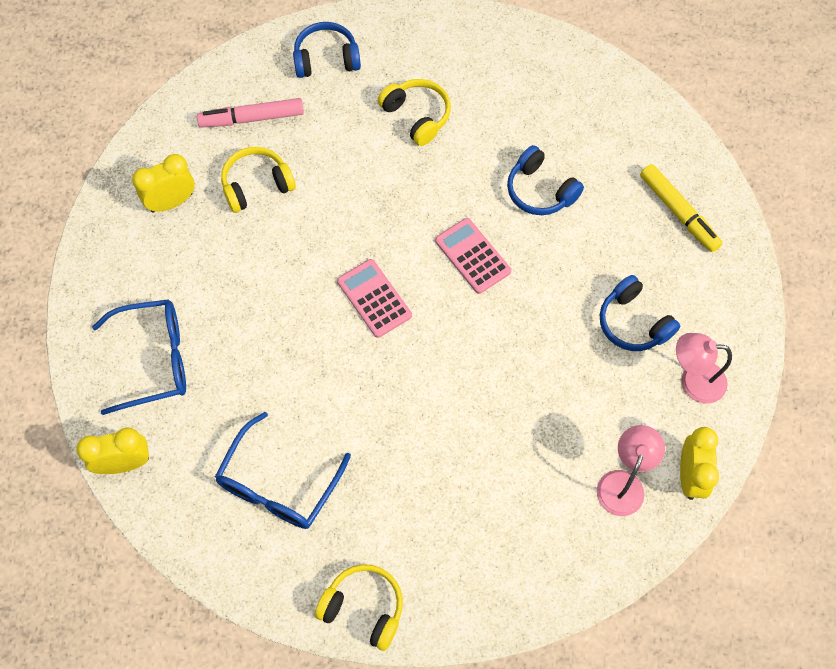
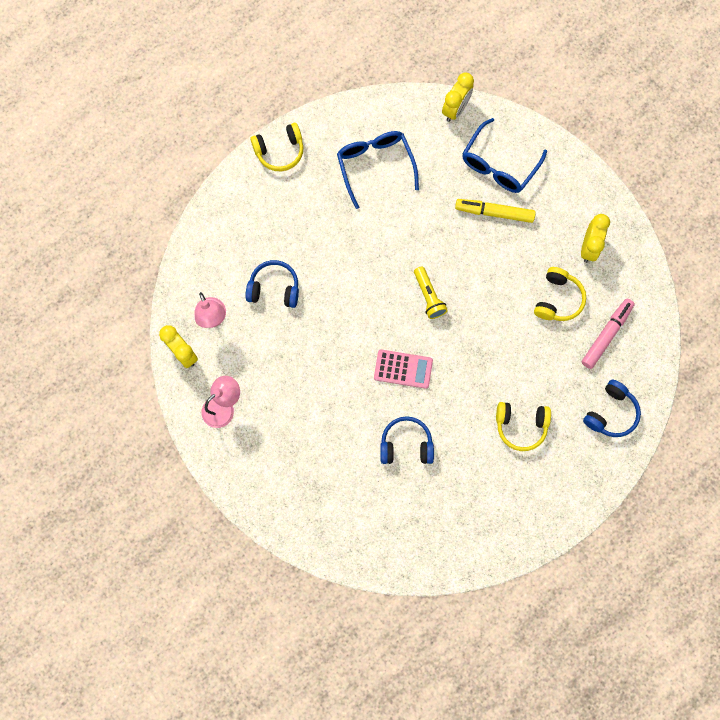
camera: 135 degrees right, 10 degrees up
pink calculator [337,259,412,338] -> yellow flashlight [414,266,448,319]
blue headphones [600,275,680,351] -> blue headphones moved to [245,260,299,308]
yellow marker [640,164,722,252] -> yellow marker moved to [455,199,536,223]

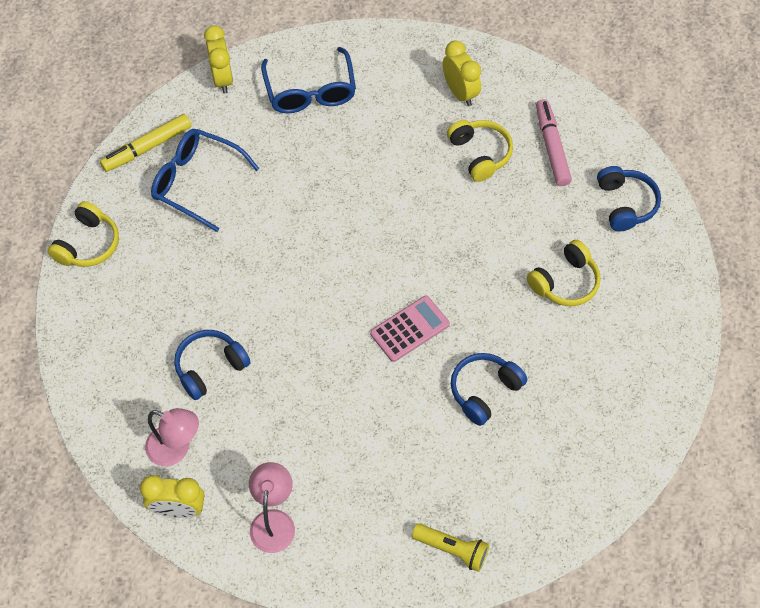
camera: 45 degrees left, 15 degrees down
yellow flashlight [414,266,448,319] -> yellow flashlight moved to [412,523,489,572]
yellow marker [455,199,536,223] -> yellow marker moved to [100,114,191,172]

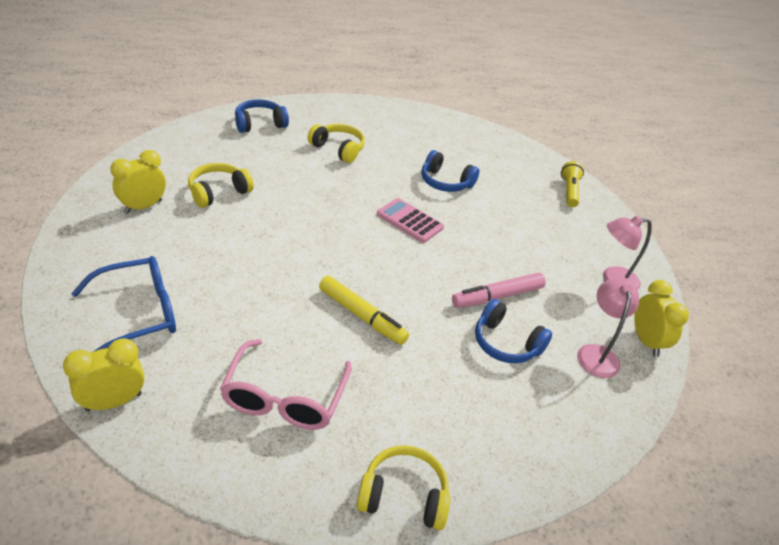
camera: 110 degrees left, 20 degrees down
yellow marker [100,114,191,172] -> yellow marker moved to [319,276,409,345]
blue glasses [151,129,260,232] -> pink glasses [220,339,351,430]
pink marker [536,99,572,186] -> pink marker moved to [452,273,546,308]

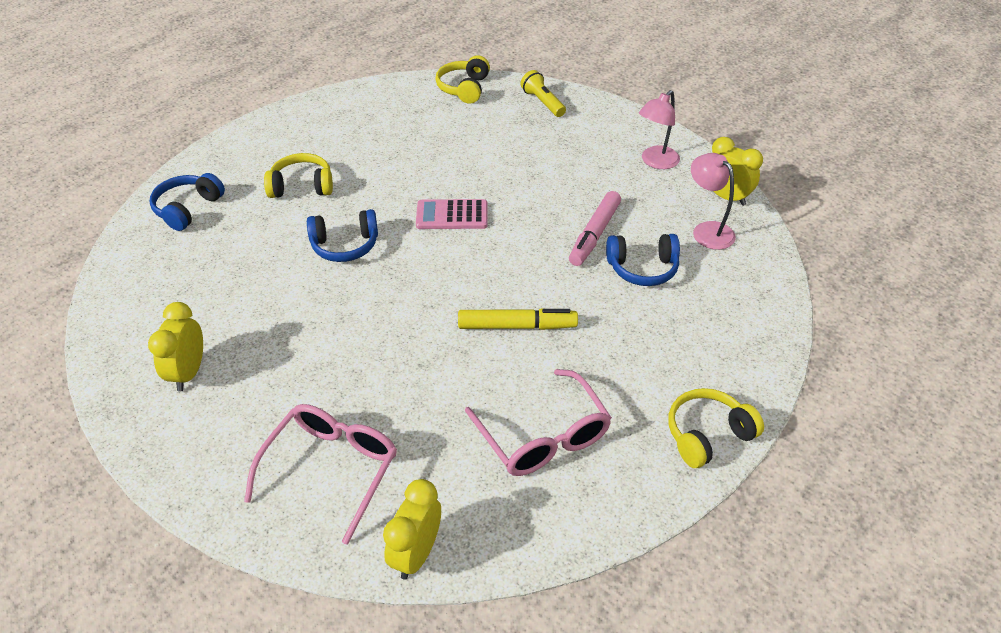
camera: 35 degrees left, 5 degrees up
blue glasses [71,256,176,352] -> pink glasses [244,404,397,545]
yellow headphones [188,163,254,208] -> yellow headphones moved to [435,55,490,104]
blue headphones [421,150,479,192] -> blue headphones moved to [307,209,378,262]

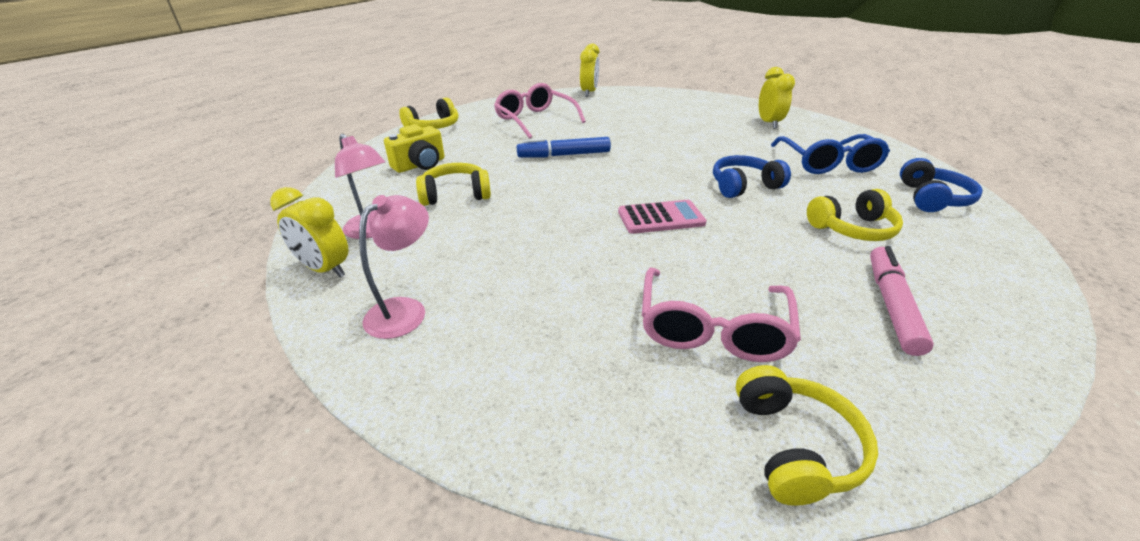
camera: 170 degrees right, 10 degrees down
pink glasses [244,404,397,545] -> pink glasses moved to [642,268,801,362]
yellow marker [458,308,578,330] -> blue marker [517,137,611,157]
yellow flashlight [521,70,566,117] -> none
pink marker [569,191,621,266] -> pink marker moved to [870,246,934,356]
blue headphones [606,234,680,286] -> yellow headphones [416,163,491,206]
none -> yellow camera [384,124,444,173]
none -> blue glasses [771,134,890,174]

